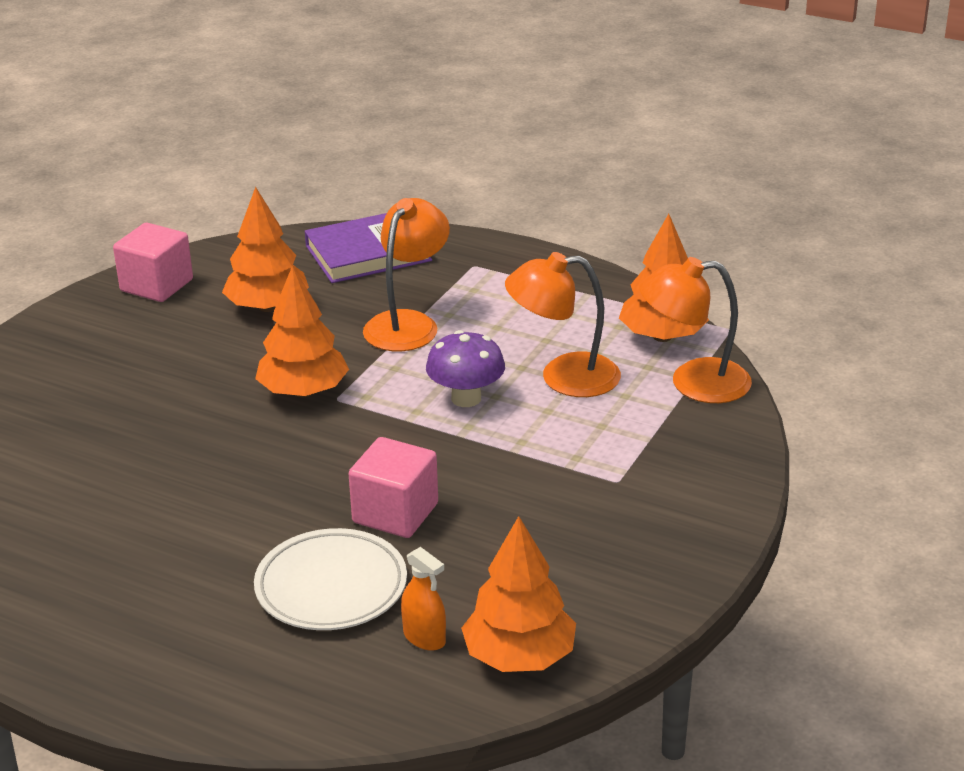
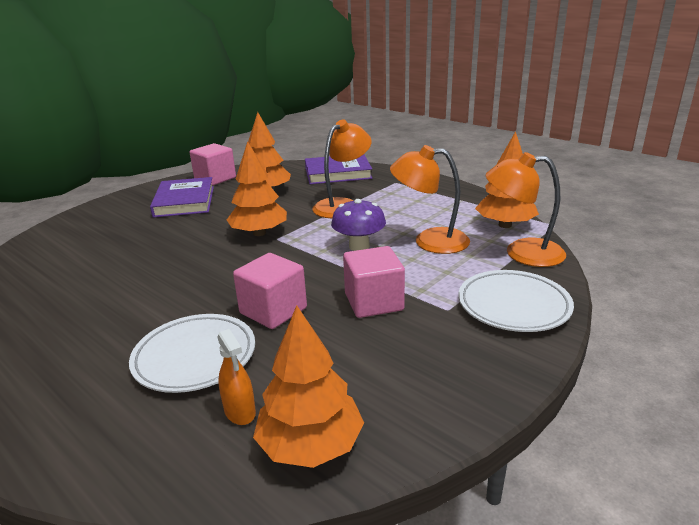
camera: 15 degrees right, 5 degrees down
none -> purple book [150,177,214,218]
none -> pink cube [343,246,405,318]
none -> white plate [459,270,574,332]

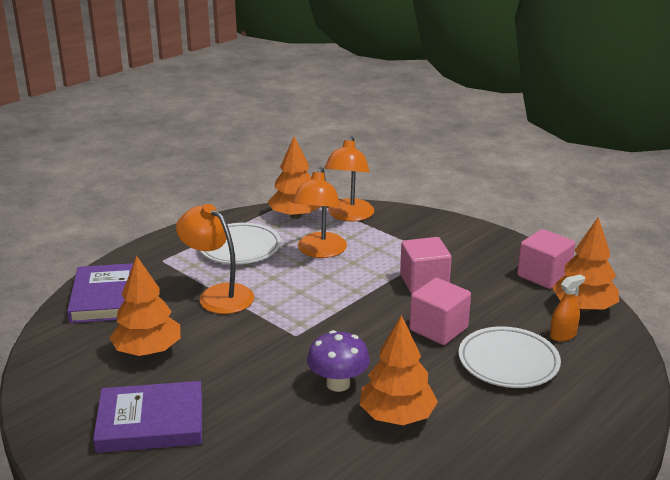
camera: 90 degrees left, 0 degrees up
pink cube [190,143,236,186] -> pink cube moved to [517,229,575,289]
orange tree [227,141,287,236] -> orange tree moved to [359,315,438,425]
purple mushroom [331,199,386,251] -> purple mushroom moved to [307,330,370,392]
white plate [459,270,574,332] -> white plate moved to [199,223,281,264]

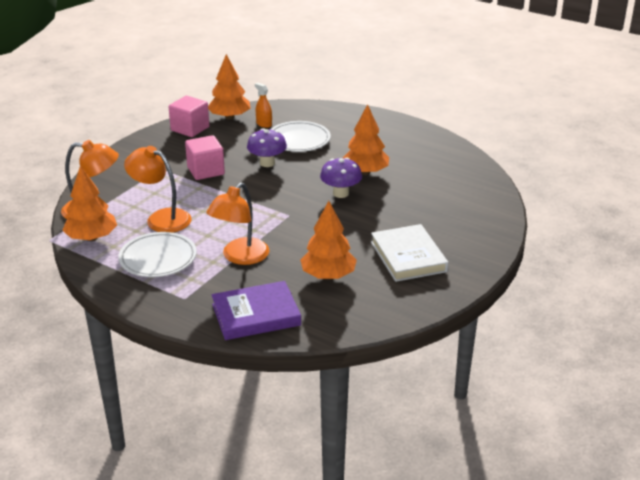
camera: 100 degrees left, 5 degrees up
purple book [93,381,202,453] -> white book [371,224,448,282]
orange lamp [292,167,347,258] -> orange lamp turned 150 degrees counterclockwise [124,146,191,233]
pink cube [410,278,471,345] -> purple mushroom [247,128,287,167]

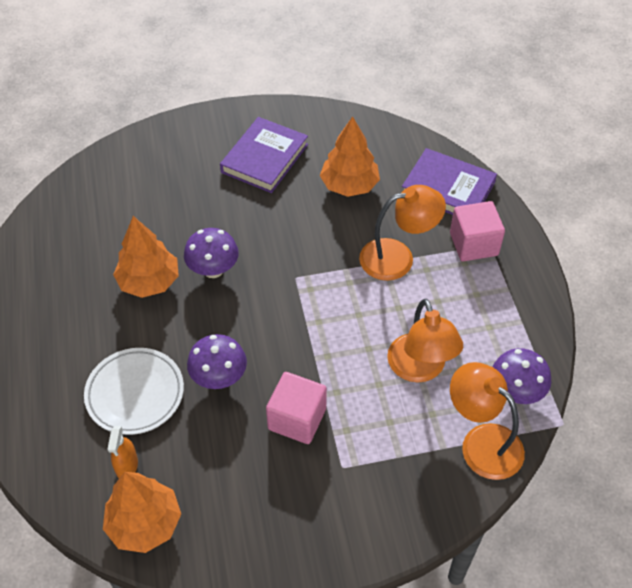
camera: 135 degrees left, 20 degrees up
orange tree [62,165,117,241] -> purple mushroom [492,348,551,404]
white plate [118,232,197,277] -> none
pink cube [168,96,210,137] -> pink cube moved to [450,201,505,262]
white book [371,224,448,282] -> purple book [220,117,308,193]

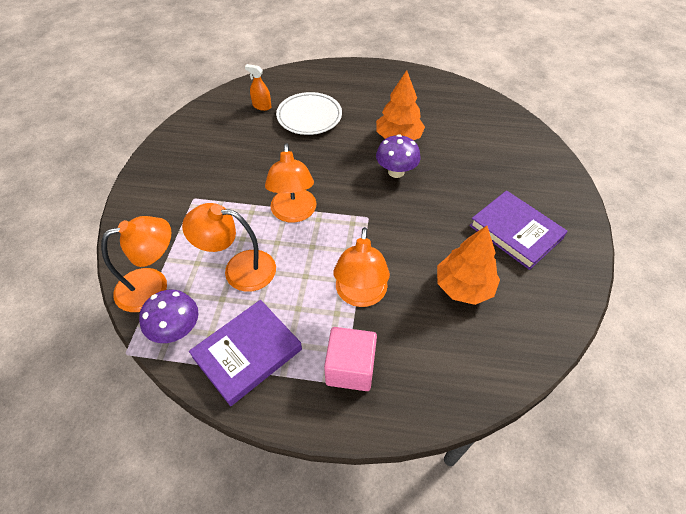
camera: 110 degrees right, 0 degrees up
orange tree [103,472,181,553] -> none
purple mushroom [187,334,247,389] -> none
pink cube [266,372,327,444] -> none
purple book [402,148,497,215] -> purple book moved to [189,300,302,406]
none -> orange lamp [265,143,316,223]

